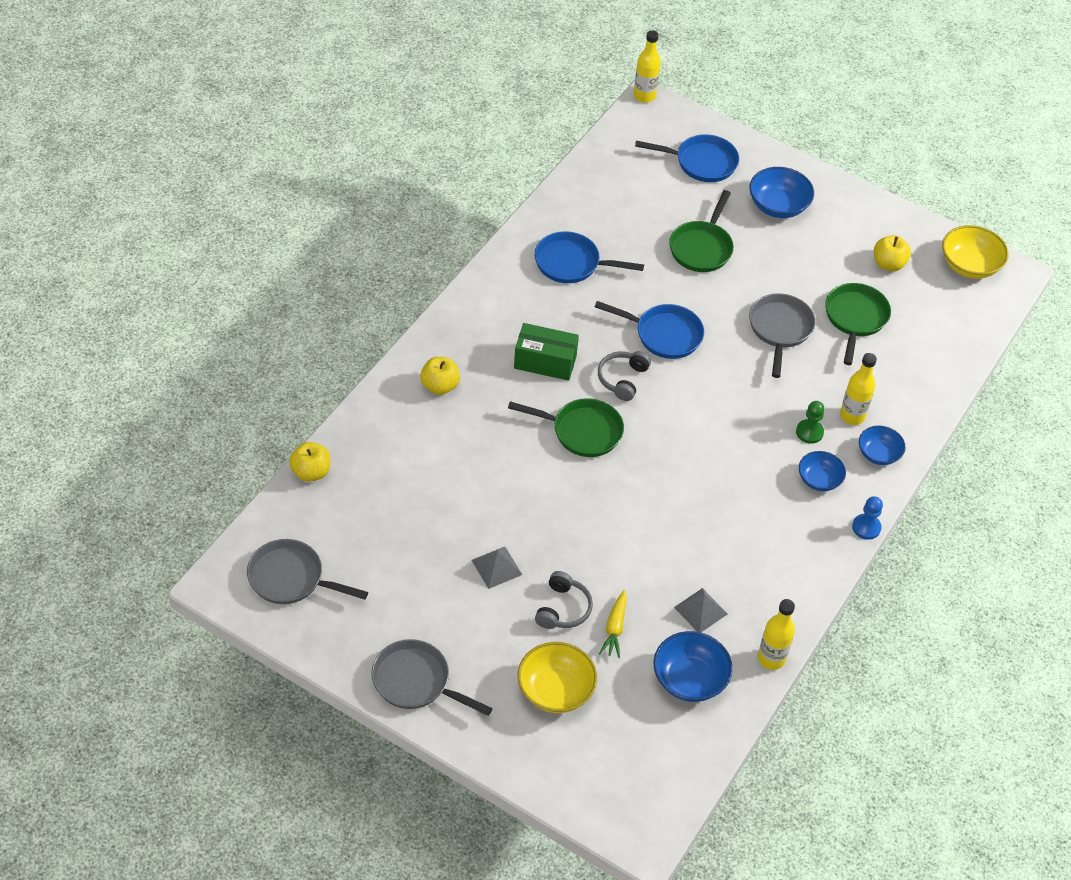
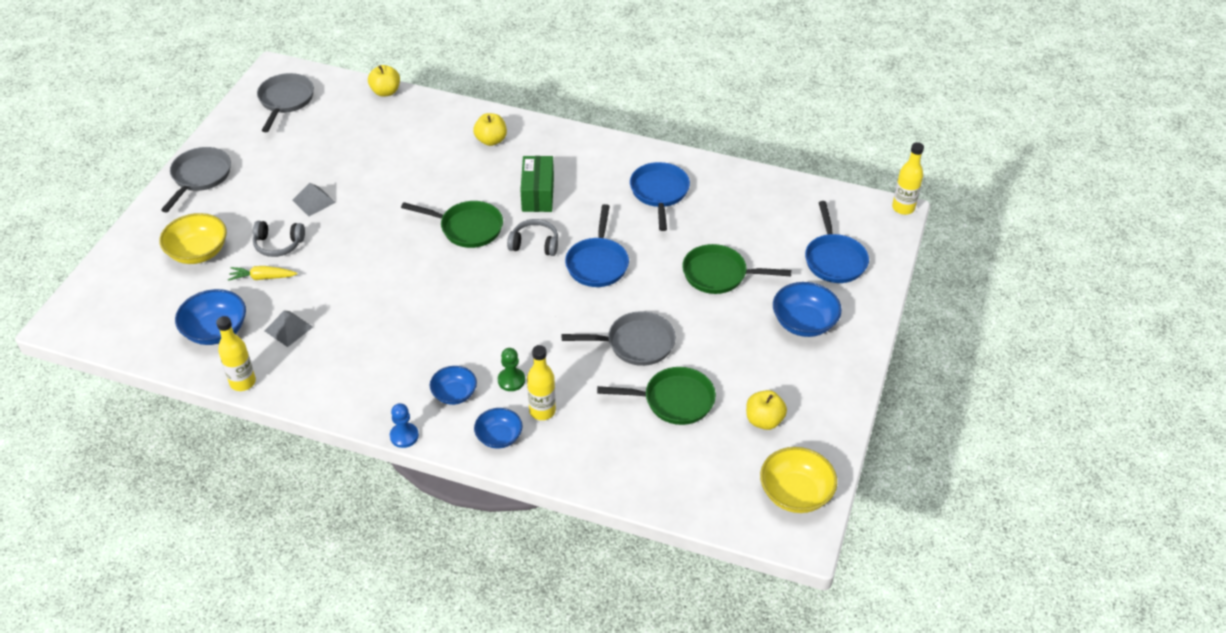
camera: 80 degrees right, 5 degrees down
green pan [508,398,624,457] -> green pan turned 75 degrees counterclockwise [401,201,503,248]

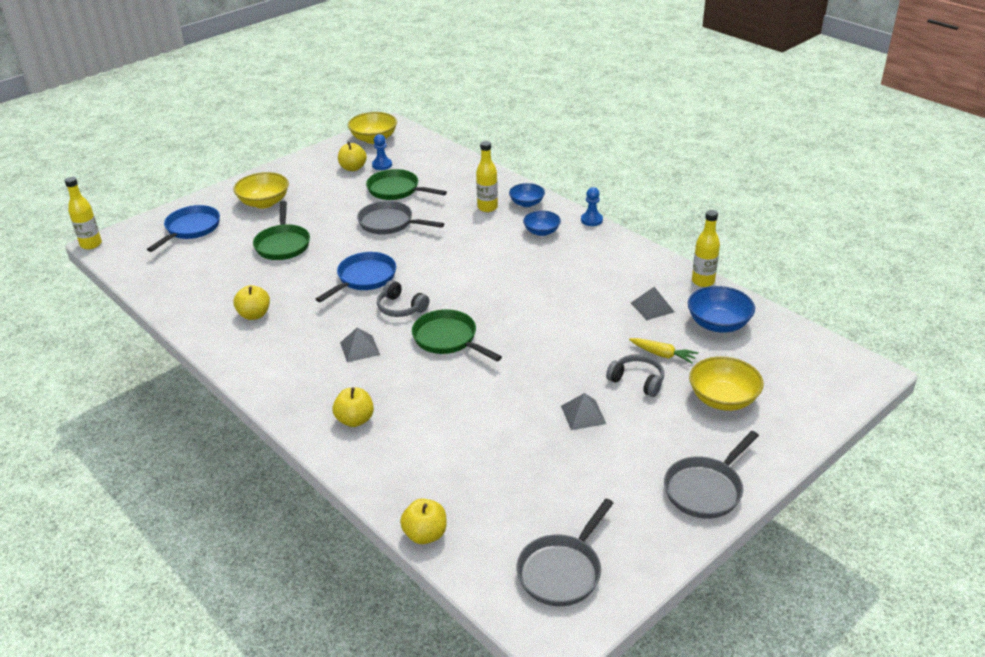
camera: 150 degrees left, 10 degrees down
green pawn [498,348,525,391] -> none
green box [521,156,554,212] -> grey pyramid [340,328,380,362]
blue pan [630,162,690,231] -> yellow apple [233,285,270,320]
green pan [682,244,792,294] -> green pan turned 45 degrees clockwise [253,201,310,260]
blue bowl [773,282,842,337] -> yellow bowl [233,172,289,208]
none -> blue pawn [372,134,392,170]

